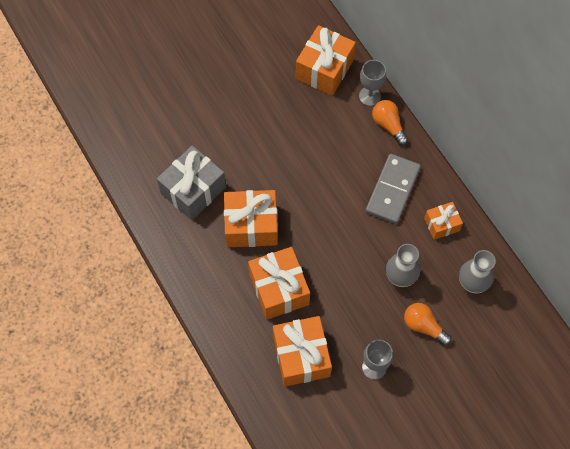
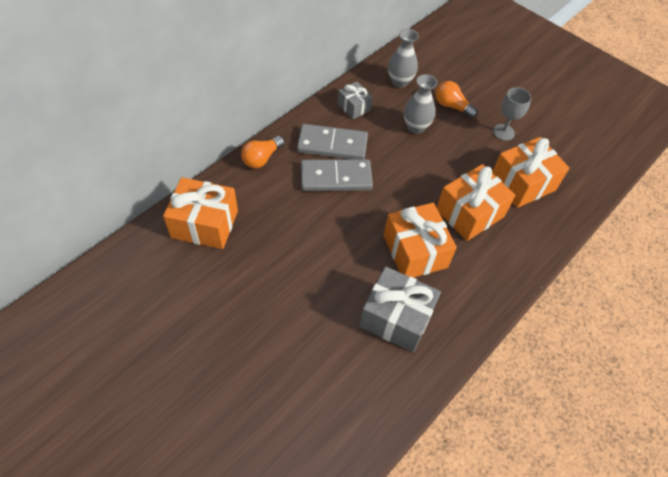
camera: 110 degrees left, 10 degrees down
grey goblet [359,60,386,106] -> none
orange light bulb [404,303,452,346] -> orange light bulb turned 105 degrees clockwise [436,81,478,118]
orange gift [424,202,463,240] -> grey gift [338,81,373,119]
none -> grey domino [301,159,373,191]

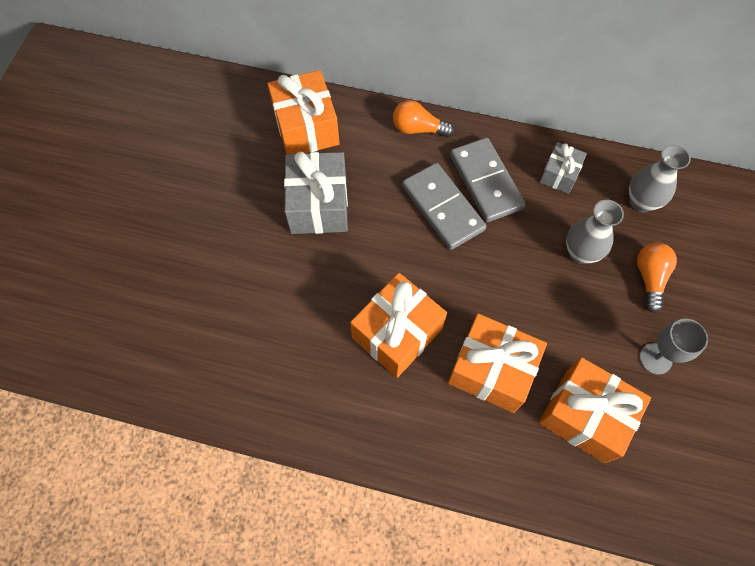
camera: 65 degrees right, 10 degrees up
grey gift [360,267,441,352] -> grey gift moved to [284,152,348,234]

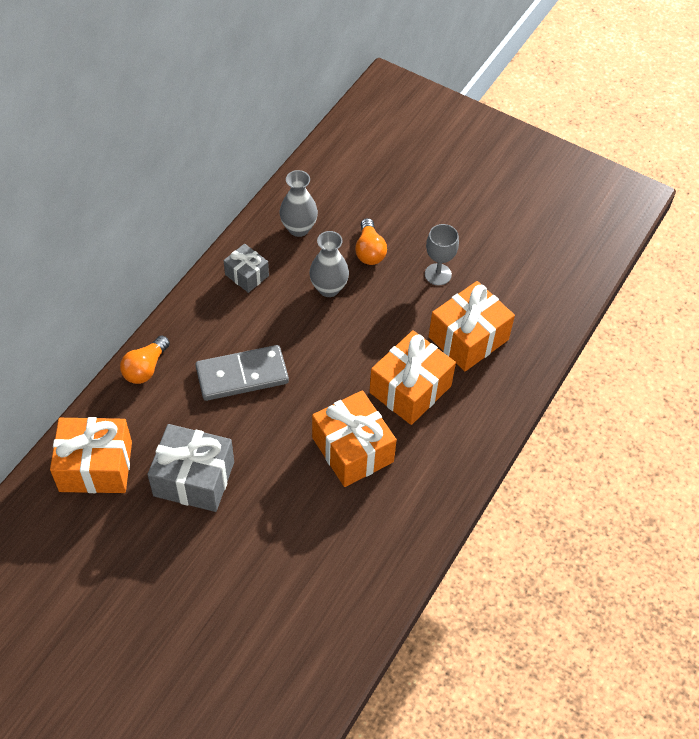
camera: 75 degrees left, 10 degrees down
grey domino [450,138,526,222] -> none
orange light bulb [637,242,677,313] -> orange light bulb turned 120 degrees counterclockwise [355,218,387,265]

